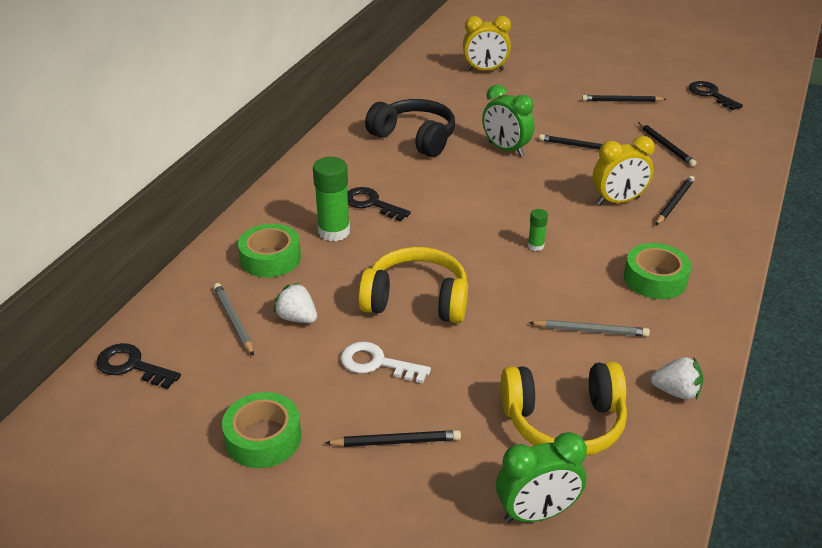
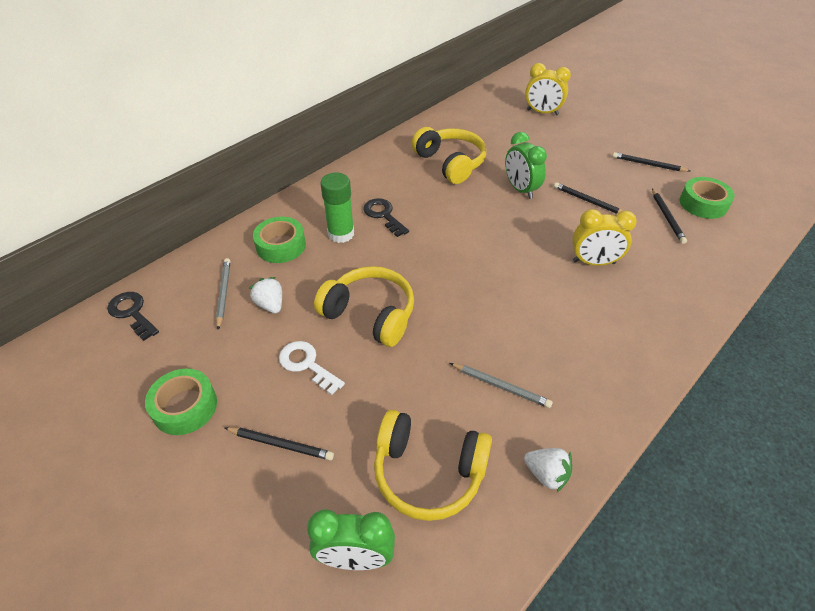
camera: 20 degrees right, 10 degrees up
black headphones [365,99,455,157] -> yellow headphones [412,127,486,184]
green glue stick [528,209,548,251] -> none
green tape [624,243,691,299] -> green tape moved to [680,177,735,219]
black pencil [656,176,695,225] -> none
black key [689,81,743,110] -> none

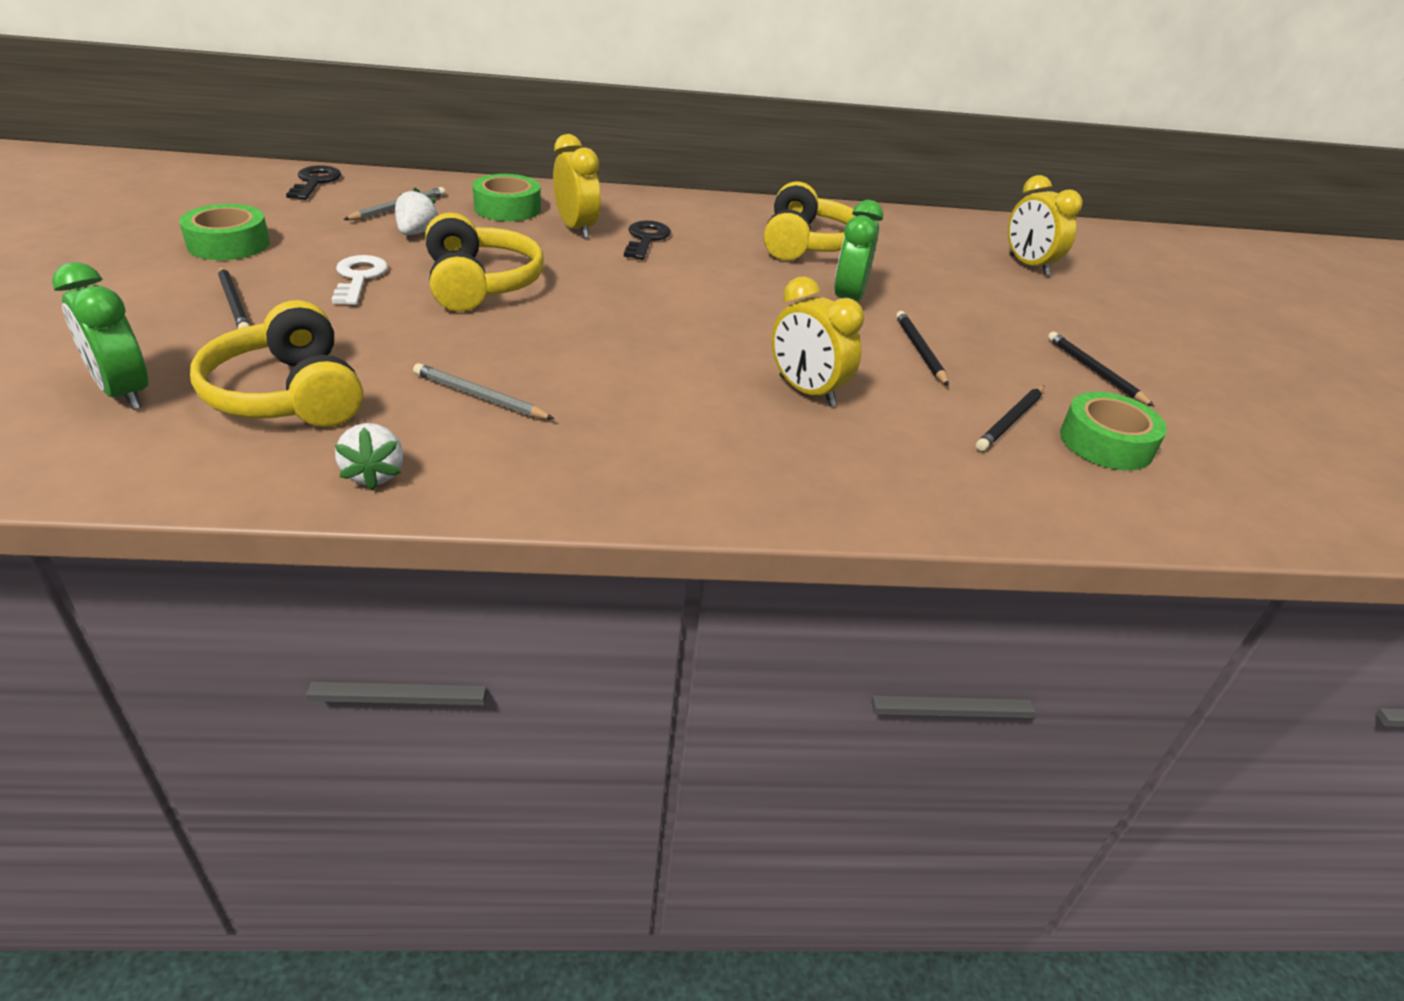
camera: 40 degrees right, 10 degrees down
green glue stick [320,173,354,243] -> yellow clock [553,134,601,239]
grey pencil [450,363,553,408] -> grey pencil turned 135 degrees clockwise [413,363,554,419]

